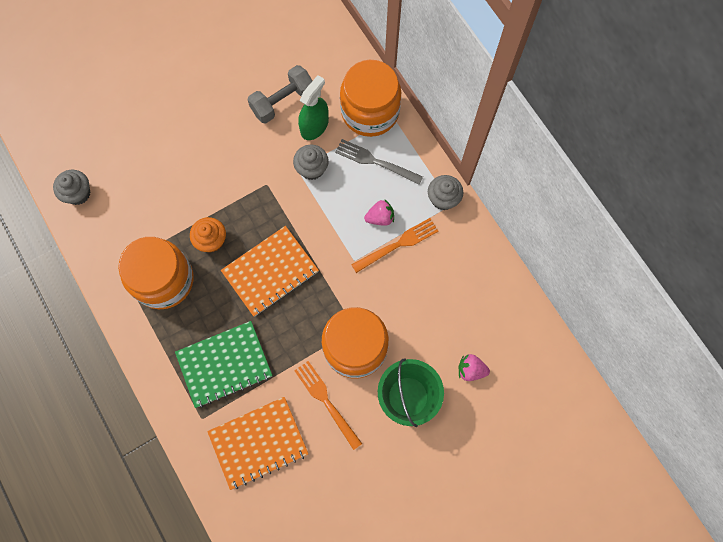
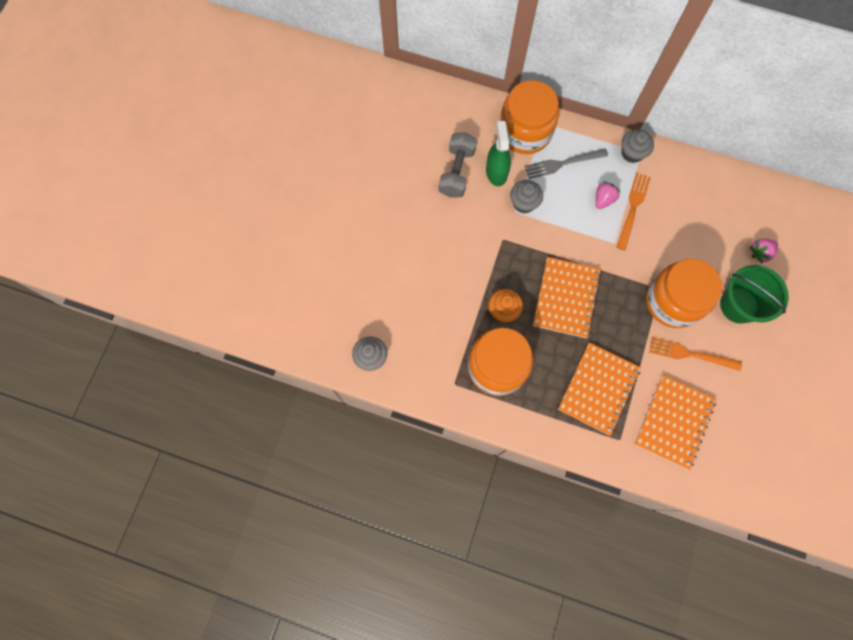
camera: 40 degrees left, 0 degrees up
green notebook [175,321,273,408] -> orange notebook [558,342,641,436]

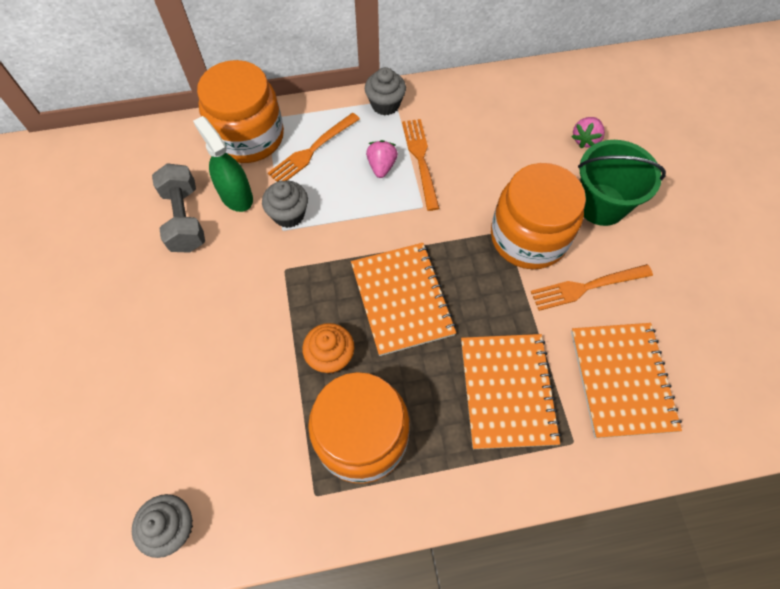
camera: 30 degrees left, 10 degrees down
grey fork [525,149,608,179] -> orange fork [268,113,360,182]

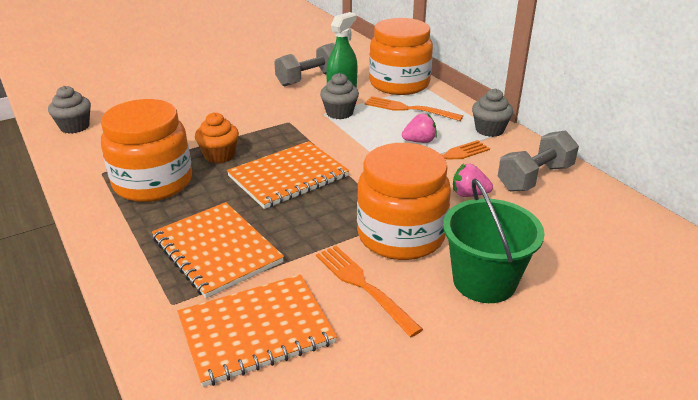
camera: 70 degrees right, 30 degrees down
orange notebook [461,334,561,449] -> orange notebook turned 75 degrees clockwise [152,202,284,298]
pink strawberry [571,117,605,148] -> pink strawberry moved to [453,164,493,197]
none -> grey dumbbell [498,130,579,192]

